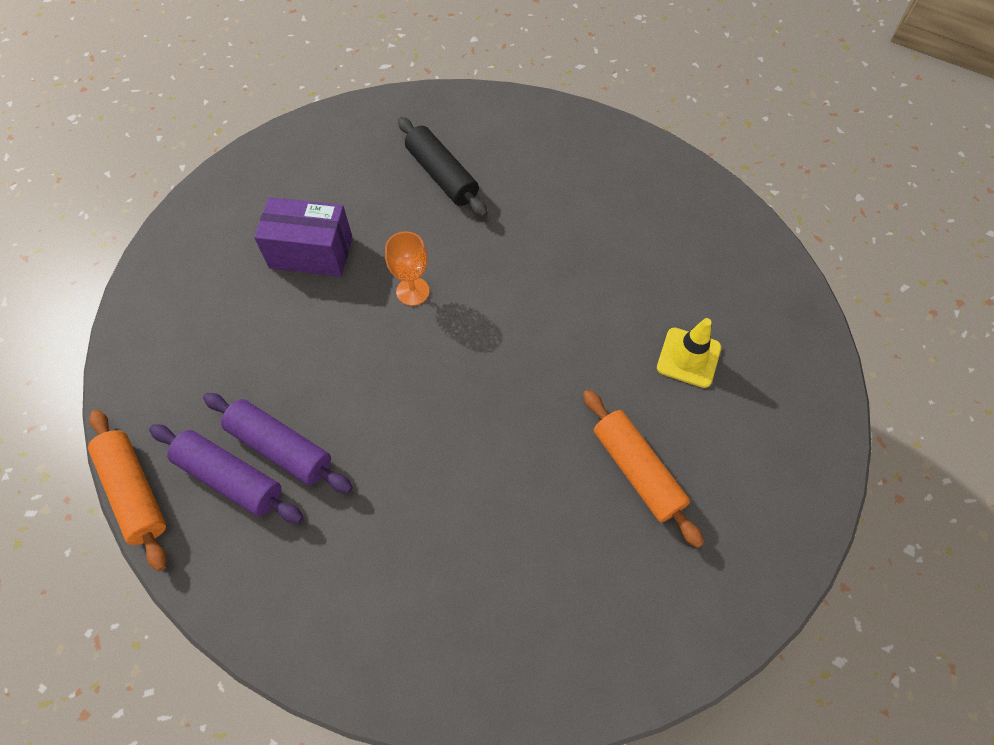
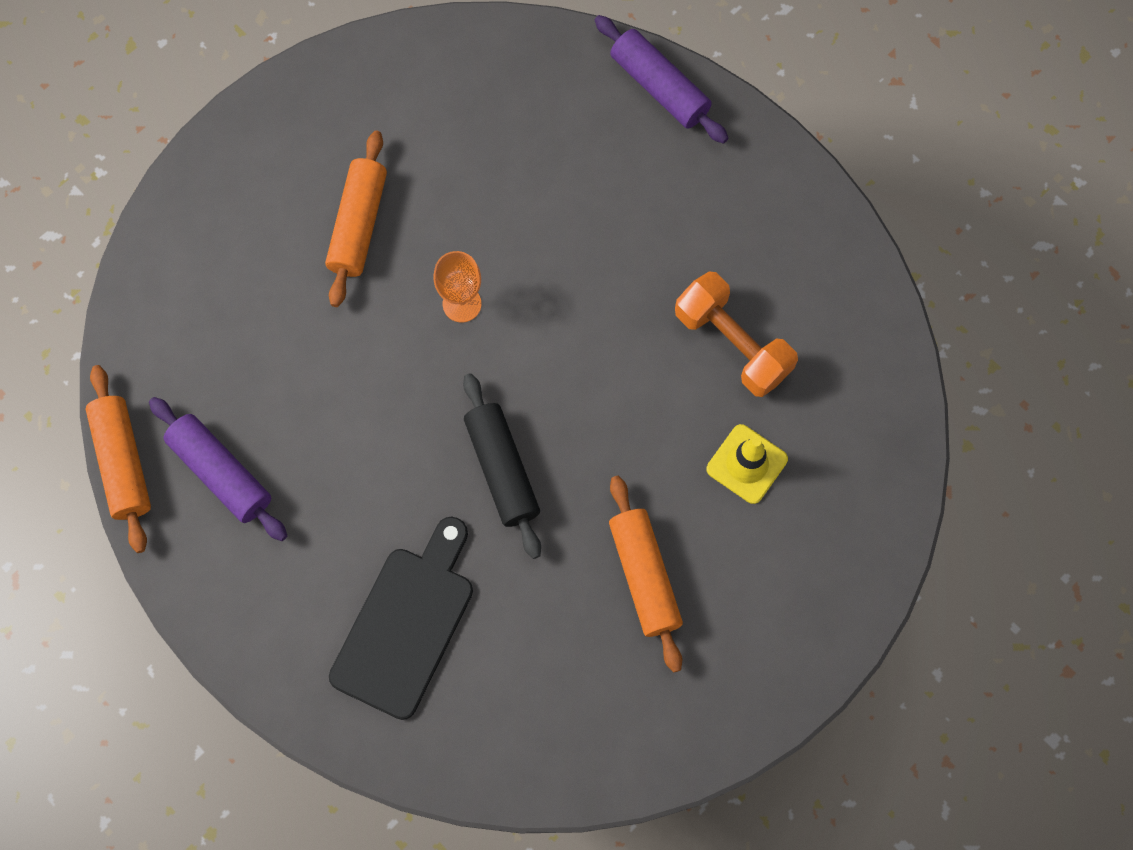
camera: 15 degrees right, 10 degrees up
purple rolling pin [203,393,353,493] -> purple rolling pin moved to [595,15,728,144]
purple box [254,197,353,277] -> orange rolling pin [325,131,387,307]
black rolling pin [398,117,488,217] -> black rolling pin moved to [463,373,541,559]
none -> black cutting board [329,517,473,720]
none -> orange dumbbell [675,272,798,397]

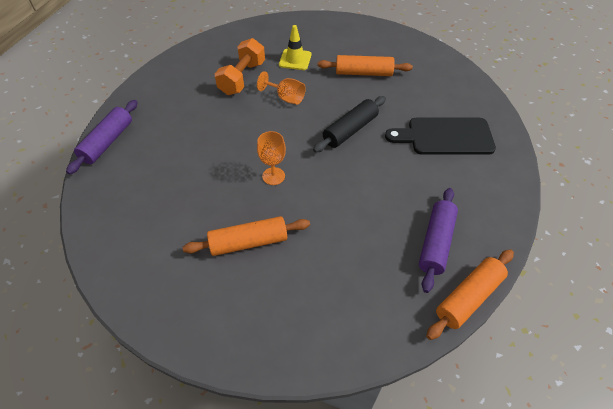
camera: 115 degrees left, 20 degrees down
orange rolling pin [609,476,683,673] -> orange rolling pin turned 45 degrees clockwise [317,55,413,76]
none -> orange goblet [257,71,306,105]

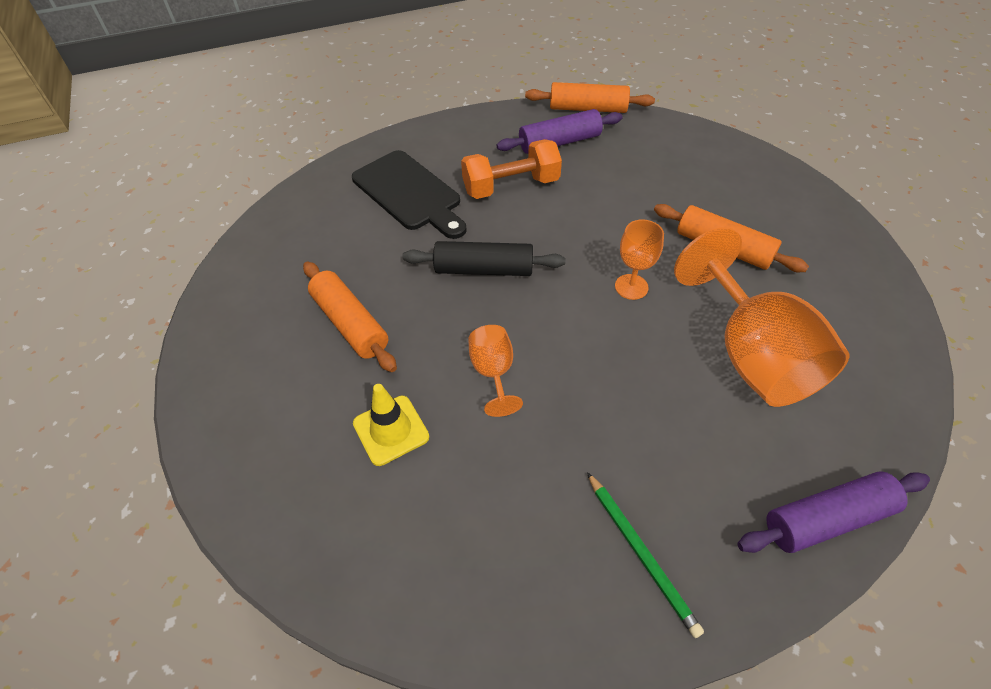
camera: 130 degrees left, 0 degrees up
orange dumbbell [215,38,265,95] -> orange dumbbell moved to [461,139,562,199]
none -> green pencil [587,472,704,638]
none -> orange goblet [674,227,849,407]

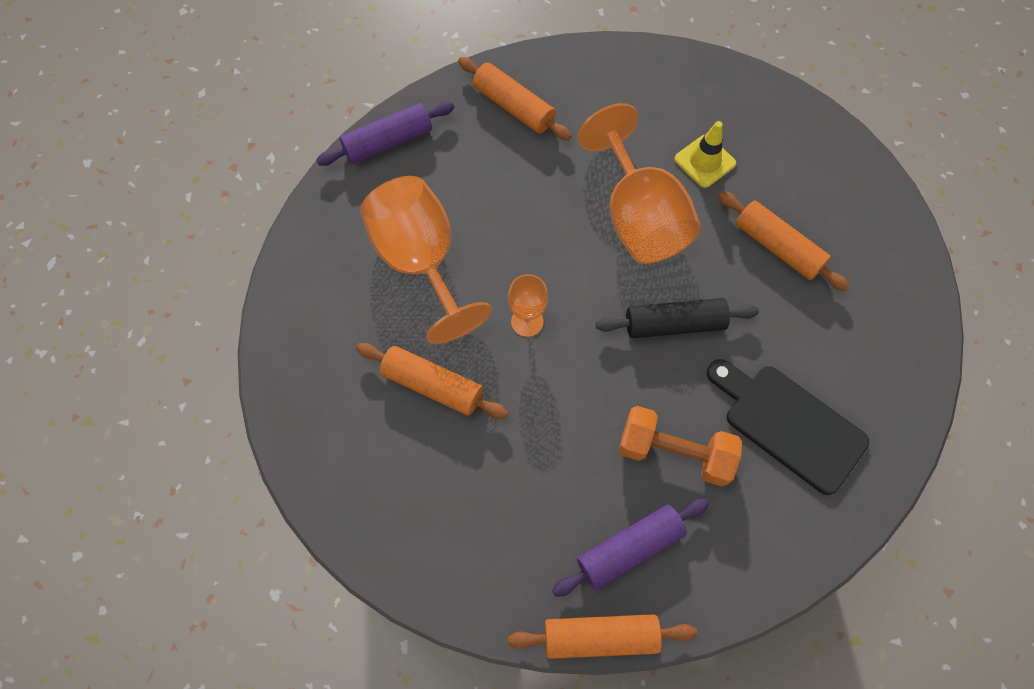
camera: 170 degrees right, 15 degrees up
orange dumbbell [461,139,562,199] -> orange dumbbell turned 45 degrees clockwise [619,406,742,487]
orange goblet [468,325,523,417] -> orange goblet [578,103,701,264], size x2.10
green pencil [587,472,704,638] -> orange rolling pin [458,57,572,140]

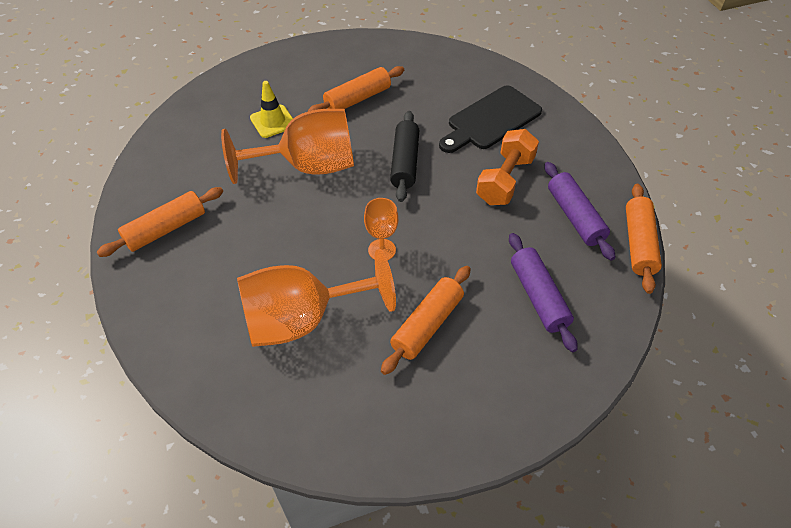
camera: 80 degrees left, 15 degrees down
purple rolling pin [316,102,455,166] -> purple rolling pin moved to [509,233,578,352]

